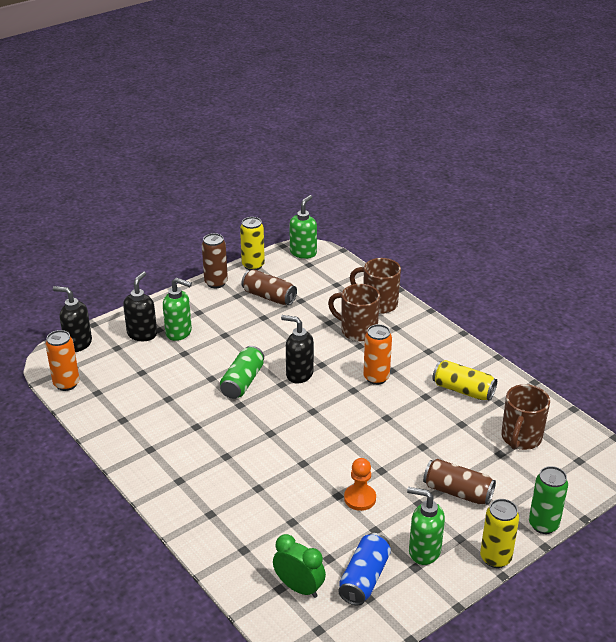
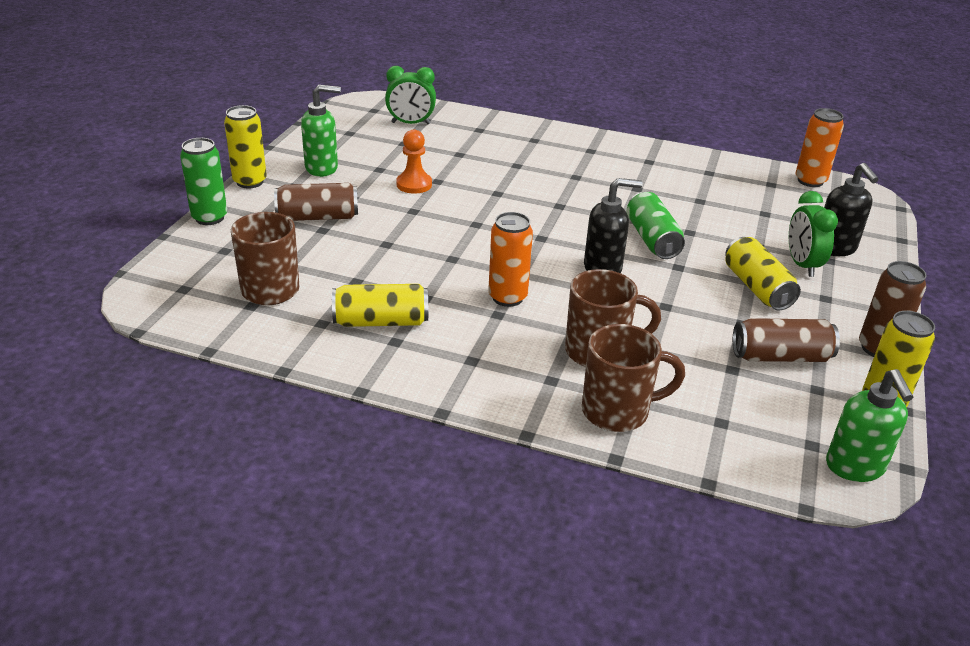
camera: 145 degrees right, 0 degrees up
black soap dispenser [53,286,92,352] -> none
green soap dispenser [163,278,192,341] -> green clock [789,191,838,277]
blue can [338,533,391,605] -> none
none -> yellow can [725,237,801,310]

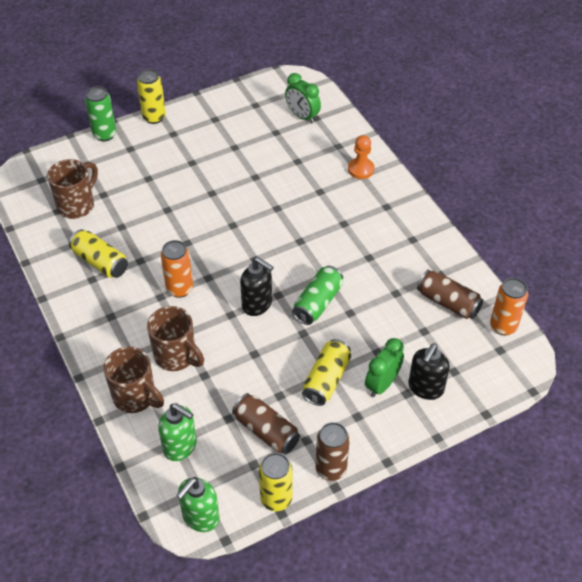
camera: 45 degrees right, 15 degrees up
brown can [274,183,358,221] -> brown can moved to [417,270,483,319]
green soap dispenser [301,85,341,177] -> green soap dispenser moved to [158,403,197,461]
orange pawn [396,130,432,194] -> orange pawn moved to [348,135,374,179]

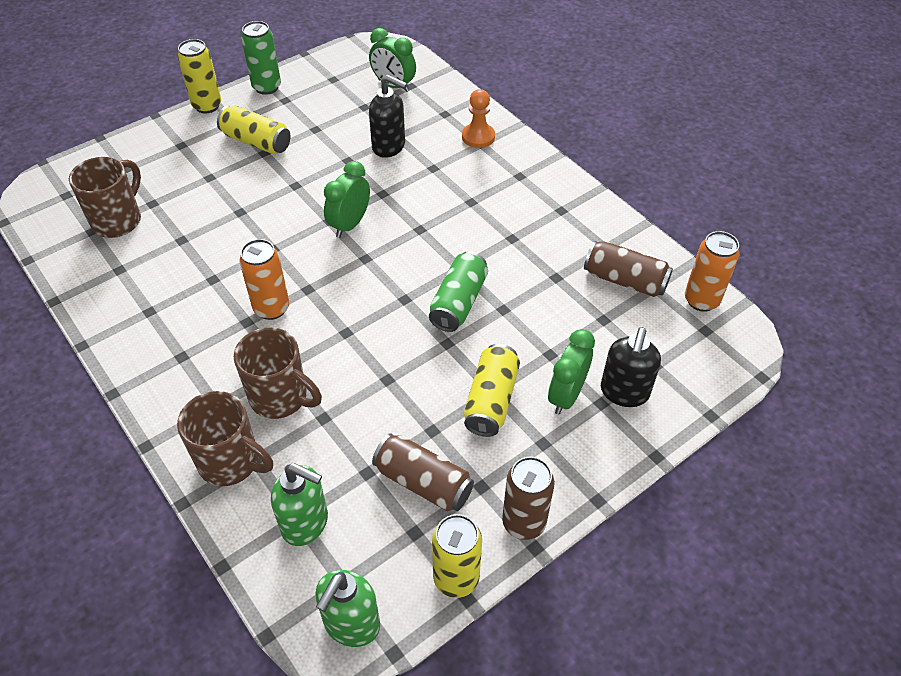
camera: 10 degrees left, 0 degrees up
yellow can [69,229,128,278] -> yellow can moved to [217,106,291,154]
green can [85,86,116,142] -> green can moved to [241,21,281,95]
black soap dispenser [240,257,274,316] -> black soap dispenser moved to [369,75,407,158]
none -> green clock [324,161,370,238]

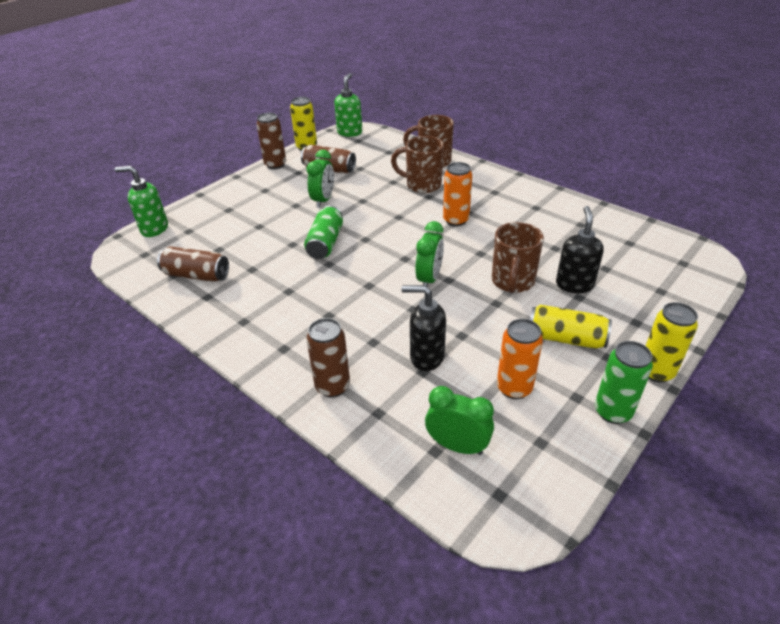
camera: 170 degrees right, 10 degrees down
brown mug [69,157,141,238] -> brown mug moved to [492,222,544,293]
green soap dispenser [271,463,328,546] -> green soap dispenser moved to [114,166,168,237]
orange pawn [462,89,495,148] -> brown can [306,318,350,398]
yellow can [464,344,520,437] -> none
green clock [548,329,595,415] -> green clock moved to [307,150,334,208]
black soap dispenser [601,327,661,407] -> black soap dispenser moved to [556,206,604,293]
orange can [685,231,739,312] -> orange can moved to [497,319,543,399]

